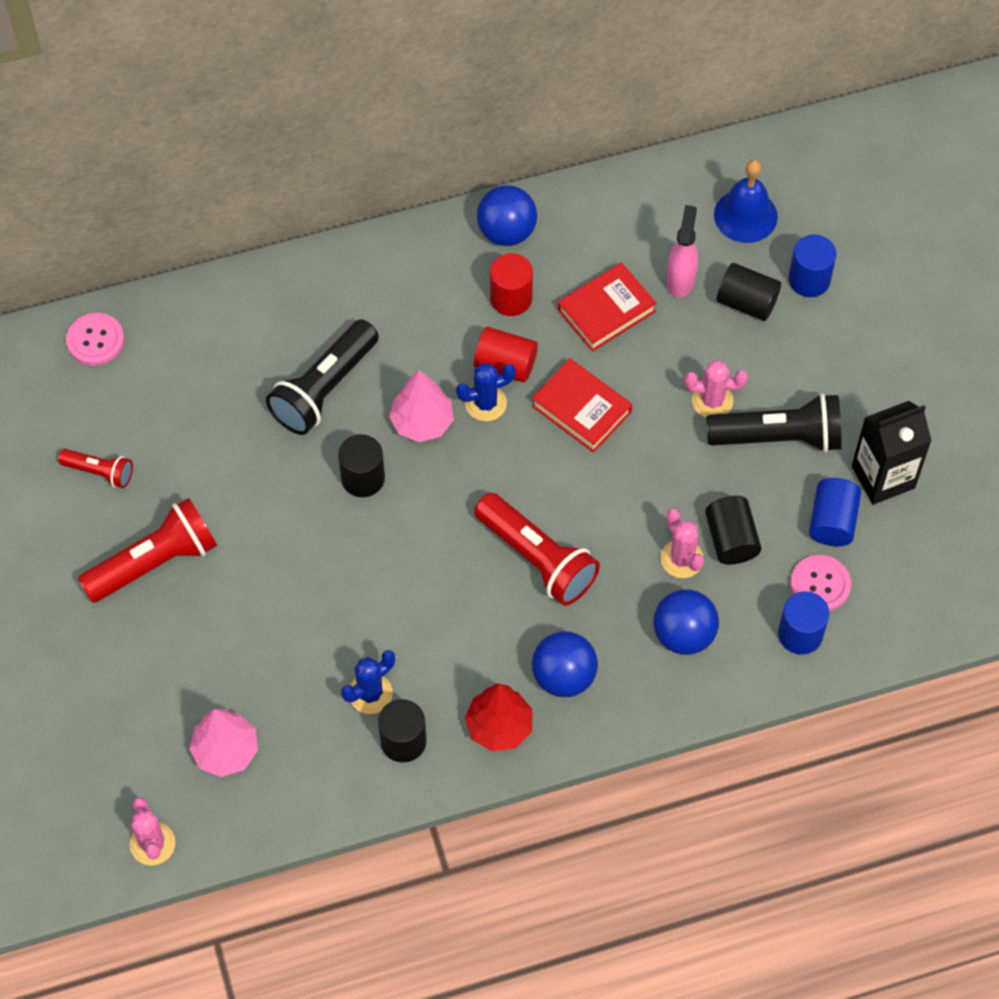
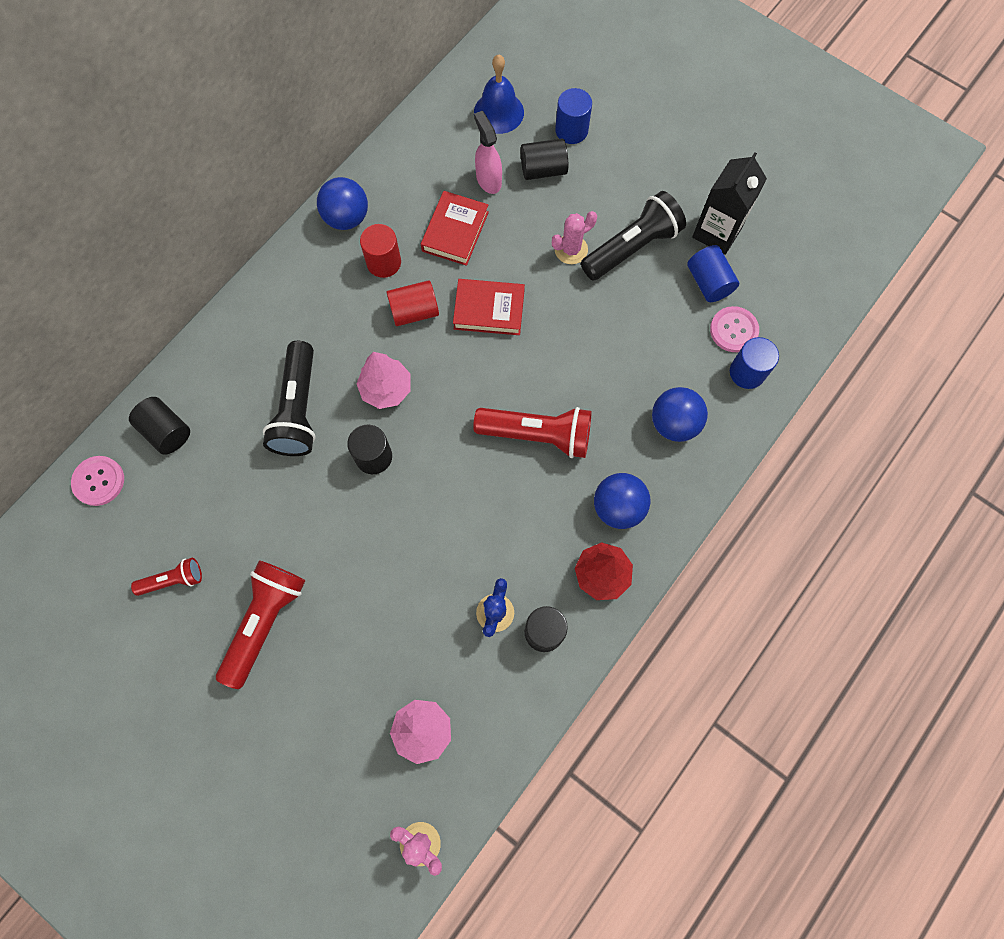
camera: 35 degrees left, 10 degrees up
blue cactus [456,363,516,421] -> none
pink cactus [660,508,704,578] -> none
black cylinder [705,496,761,564] -> black cylinder moved to [129,397,190,455]

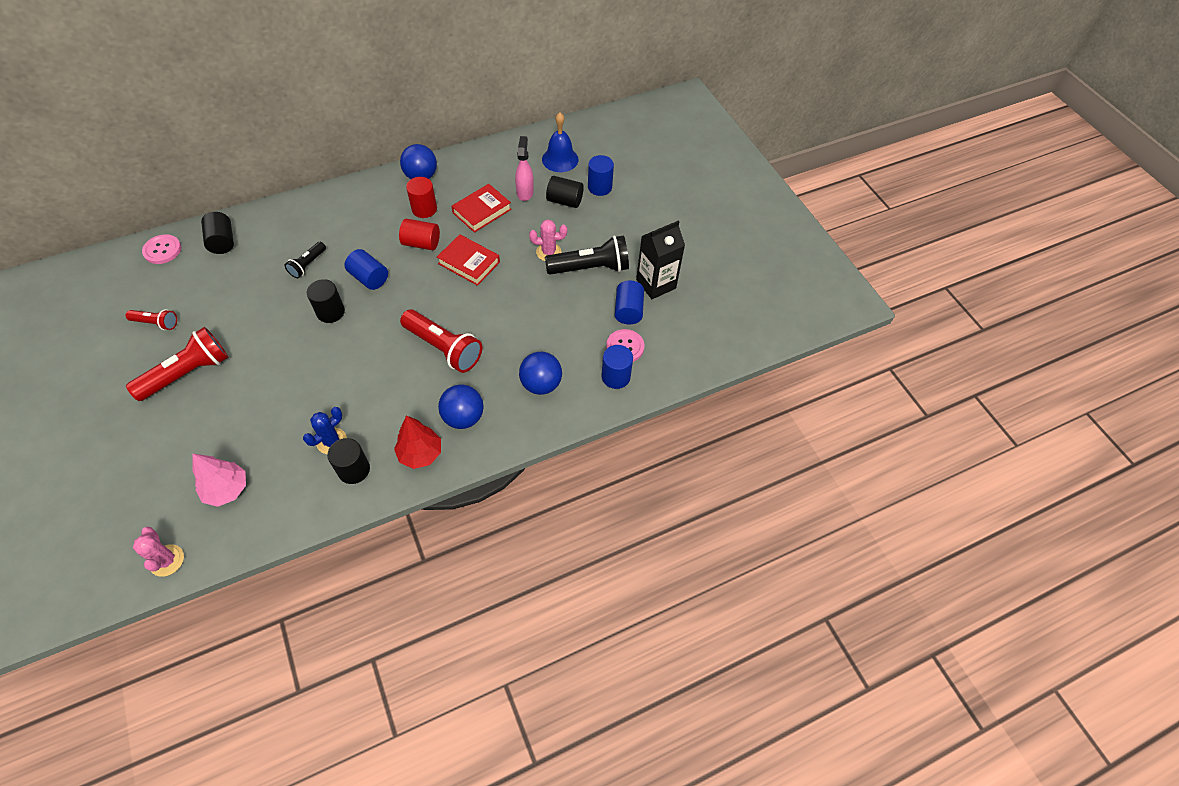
camera: 25 degrees right, 15 degrees down
black flashlight [263,341,316,456] -> black flashlight [285,242,326,278], size x0.54
pink tree [356,352,411,409] -> blue cylinder [345,249,388,290]

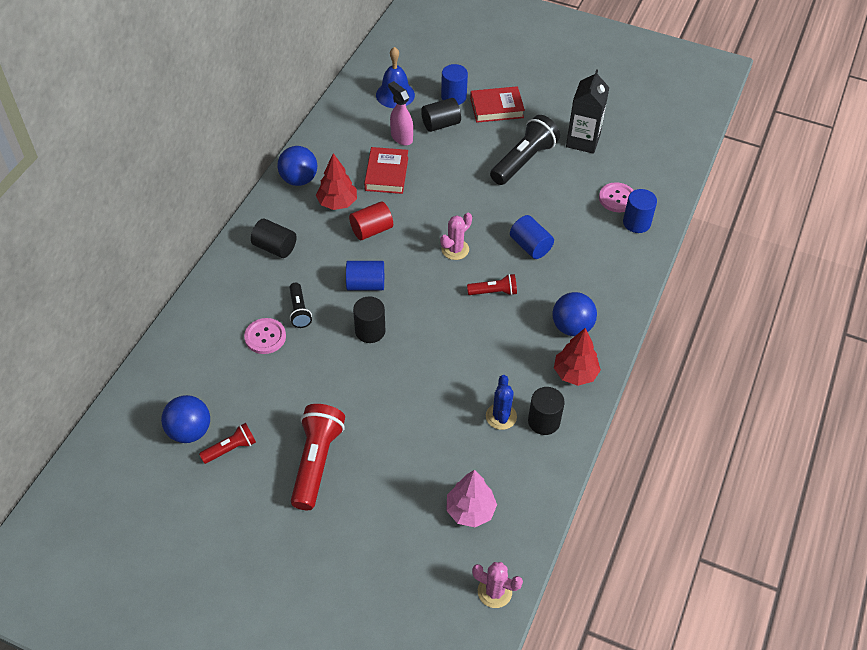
camera: 40 degrees left, 5 degrees down
pink button [142,234,181,264] -> pink button moved to [244,318,286,354]
black cylinder [201,212,234,254] -> black cylinder moved to [251,219,296,258]
red flashlight [400,309,482,373] -> red flashlight [467,274,517,296], size x0.54
red cylinder [406,177,437,218] -> red tree [316,153,357,210]
red book [437,234,500,286] -> red book moved to [470,86,525,123]
blue ball [519,352,562,395] -> blue ball moved to [161,395,210,443]
pink cactus [529,219,567,261] -> pink cactus moved to [440,213,472,260]
blue cylinder [615,280,644,324] -> blue cylinder moved to [510,215,554,259]

